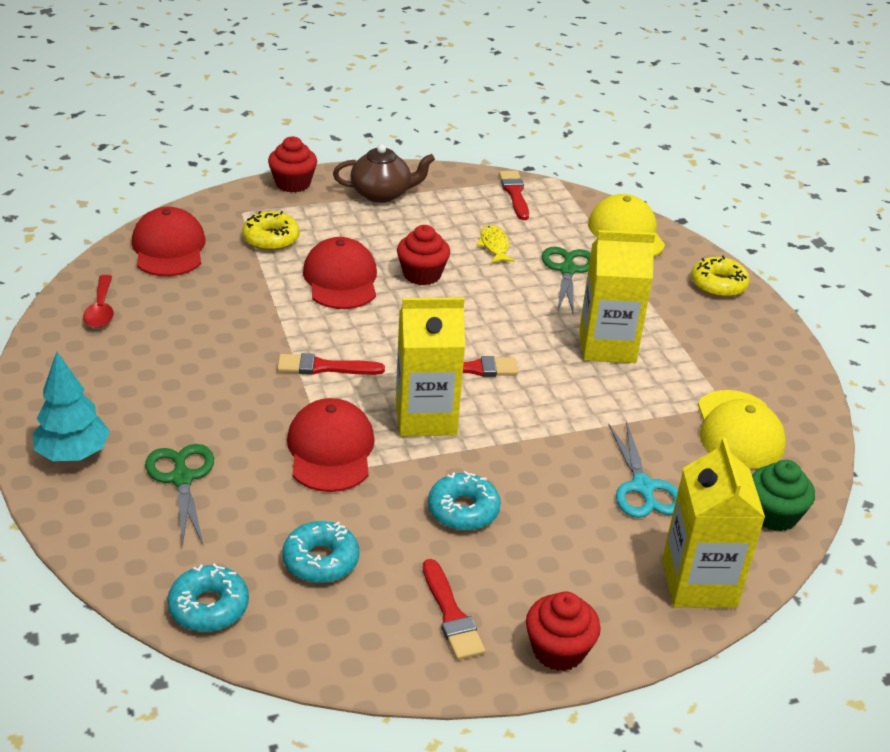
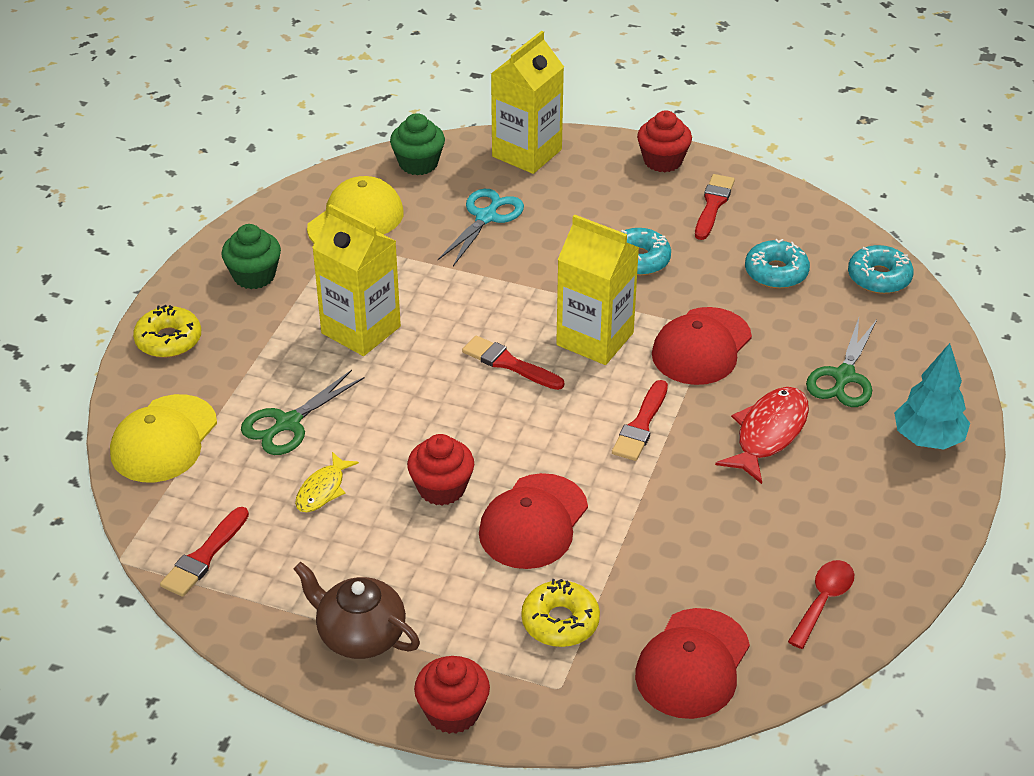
camera: 140 degrees left, 5 degrees up
red brush [277,353,385,375] -> red brush turned 75 degrees clockwise [612,380,668,461]
none -> green cupcake [221,224,281,289]
none -> red fish [715,387,809,484]

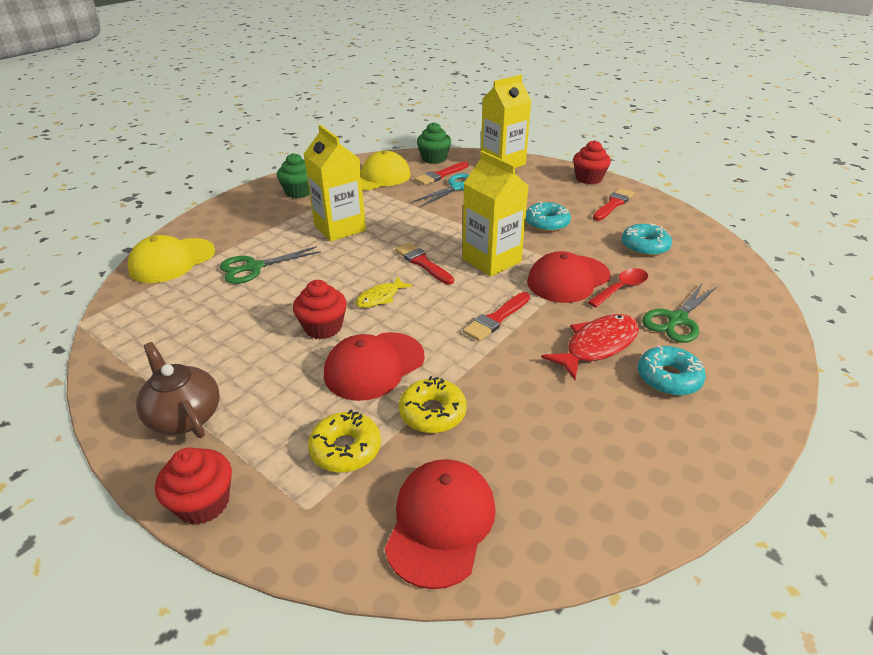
camera: 20 degrees right, 5 degrees down
yellow donut [133,305,201,358] -> yellow donut moved to [399,376,467,433]
red brush [160,507,249,597] -> red brush moved to [415,162,469,185]
yellow fish [295,452,359,512] -> yellow fish moved to [355,277,413,308]
red cap [635,608,750,719] -> red cap turned 150 degrees clockwise [385,459,496,589]
red spoon [788,560,854,649] -> red spoon moved to [588,268,648,307]
turquoise donut [848,245,914,294] -> turquoise donut moved to [638,345,706,396]
turquoise tree [894,343,970,449] -> none

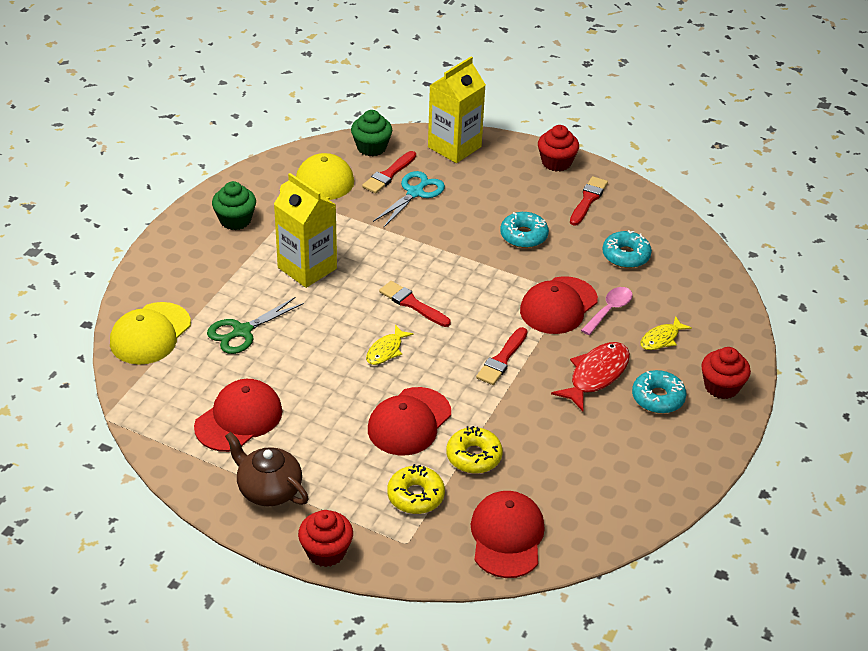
camera: 15 degrees left, 5 degrees up
red cupcake [293,280,347,339] -> red cupcake moved to [701,347,751,399]
yellow carton [462,151,528,277] -> none
red spoon [588,268,648,307] -> pink spoon [581,287,633,335]
green scissors [642,284,717,343] -> yellow fish [641,316,692,350]
none -> red cap [194,379,282,452]

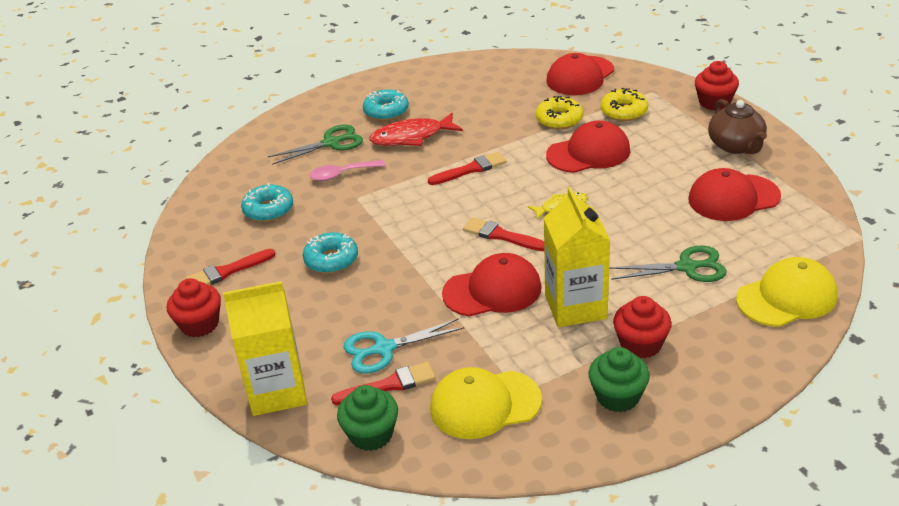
camera: 140 degrees left, 5 degrees down
red brush [379,281,451,327] -> red brush turned 135 degrees clockwise [463,217,544,251]
red cap [520,276,598,334] -> red cap moved to [442,253,542,317]
yellow fish [641,316,692,350] -> green scissors [267,124,363,165]
red cupcake [701,347,751,399] -> red cupcake moved to [613,296,672,359]

